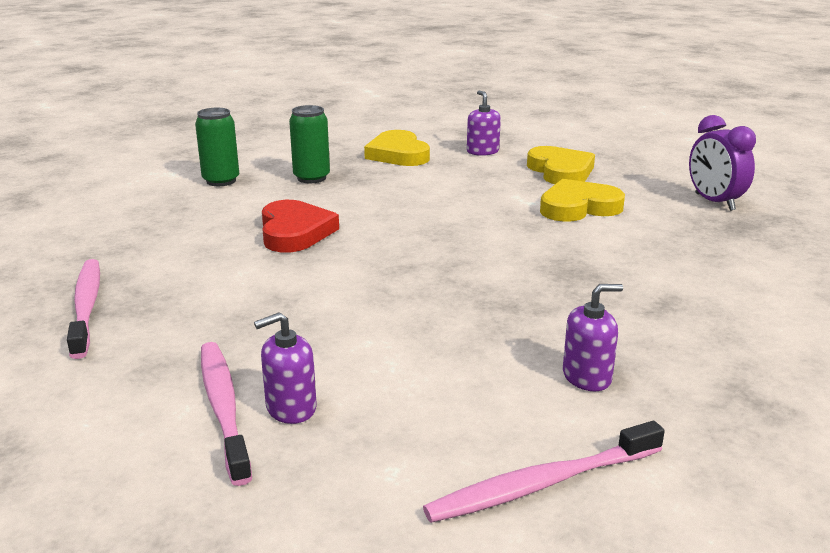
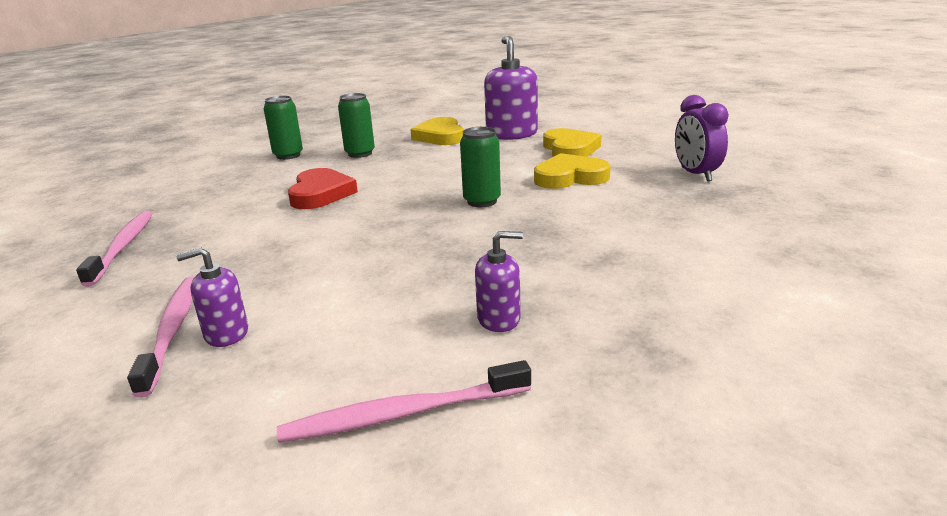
camera: 10 degrees right, 0 degrees up
purple soap dispenser [467,91,501,156] -> purple soap dispenser [484,36,538,140], size x1.83
none -> green can [460,127,501,207]

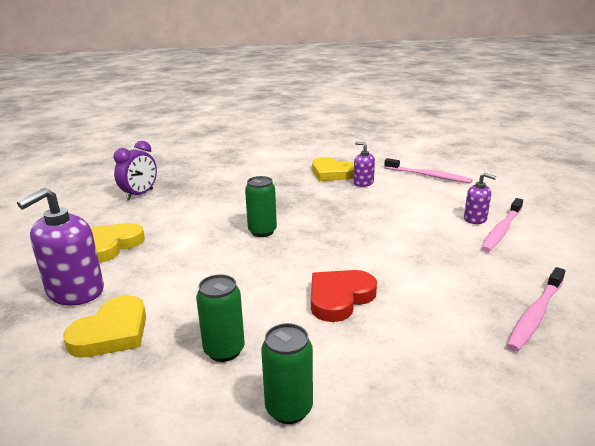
camera: 135 degrees left, 0 degrees up
yellow heart [534,153,611,189] -> yellow heart moved to [312,157,354,181]

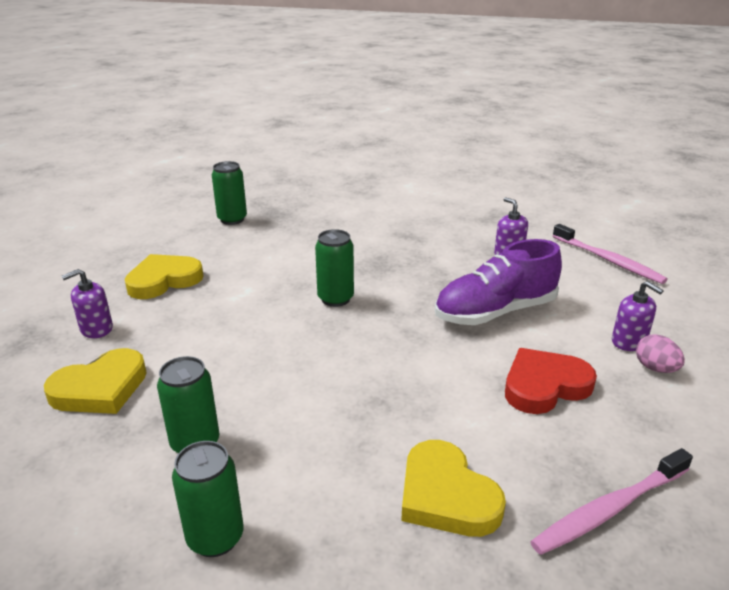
camera: 20 degrees right, 5 degrees up
purple soap dispenser [17,188,104,306] -> purple soap dispenser [62,269,113,338], size x0.55
purple clock [114,141,157,200] -> green can [212,161,247,225]
red heart [311,270,377,322] -> red heart moved to [505,348,597,414]
yellow heart [312,157,354,181] -> yellow heart moved to [401,440,506,537]
pink toothbrush [481,198,523,252] -> pink egg [636,334,685,373]
none -> purple shoe [435,239,562,325]

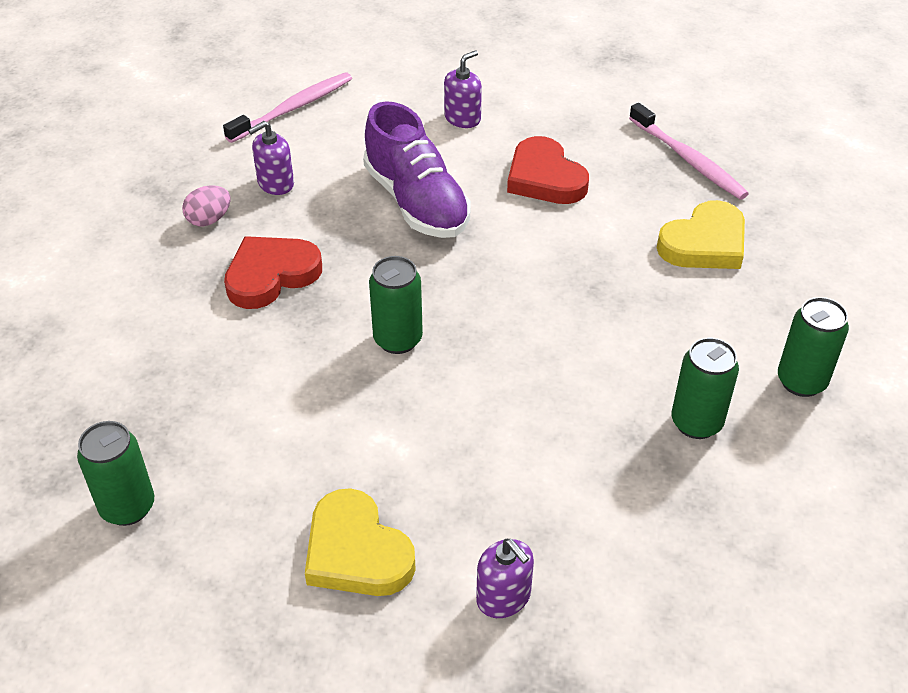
camera: 95 degrees left, 15 degrees up
yellow heart [44,348,147,414] -> none
pink egg [636,334,685,373] -> pink egg moved to [182,185,231,226]
none -> red heart [224,236,322,309]

